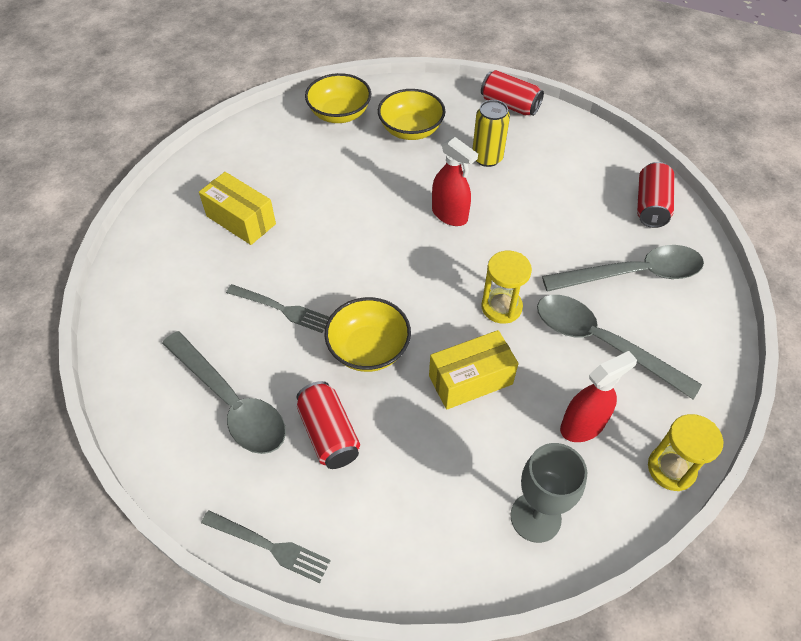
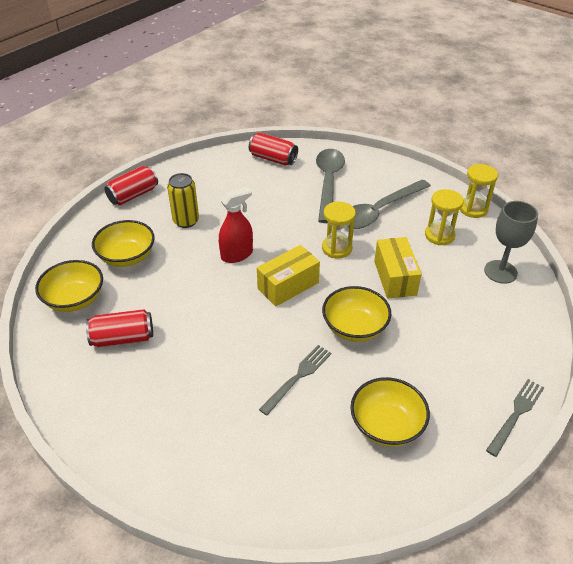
camera: 75 degrees left, 10 degrees down
grey spoon [162,331,286,454] -> yellow bowl [350,377,430,447]
yellow box [199,172,276,245] -> yellow box moved to [257,245,320,306]
red can [296,381,360,469] -> red can moved to [86,309,153,347]
red spray bottle [560,351,637,442] -> yellow hourglass [425,189,464,245]

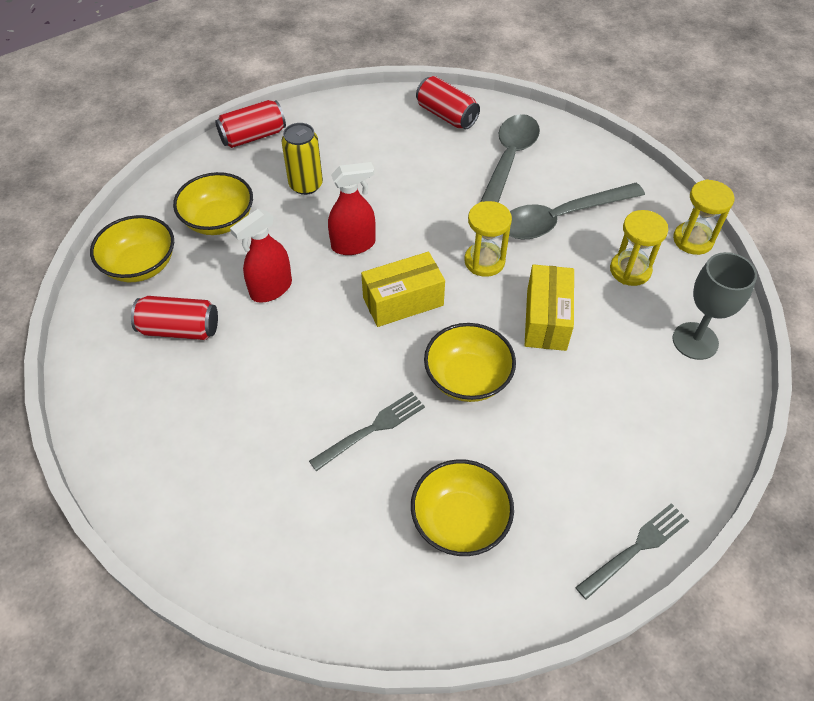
camera: 15 degrees right, 10 degrees up
none -> red spray bottle [230,209,292,303]

